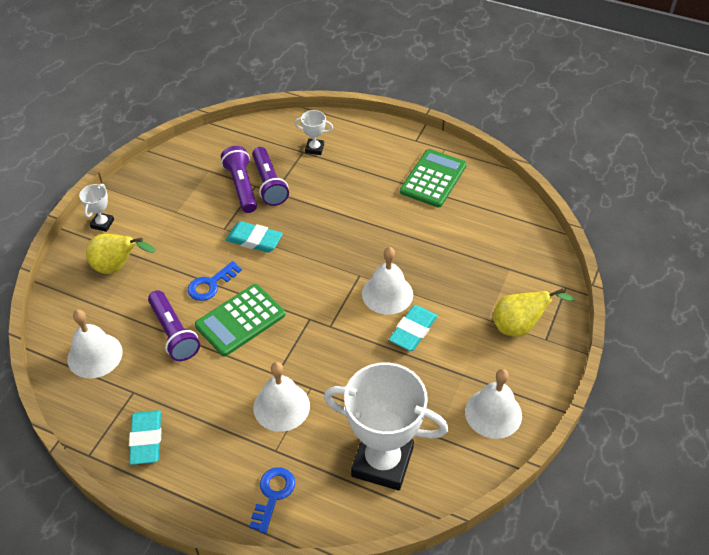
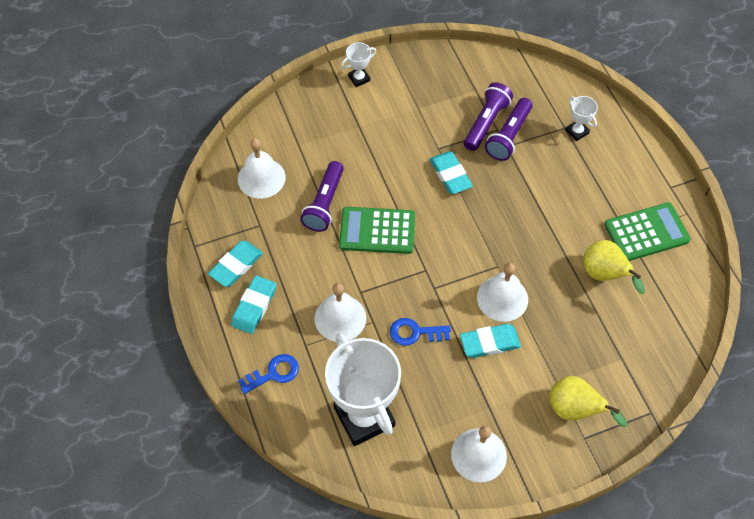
camera: 45 degrees right, 10 degrees up
yellow pear [86,234,156,274] -> yellow pear moved to [583,240,645,294]
blue key [188,261,242,301] -> blue key moved to [390,318,451,346]
none -> turquoise eraser [231,275,276,334]

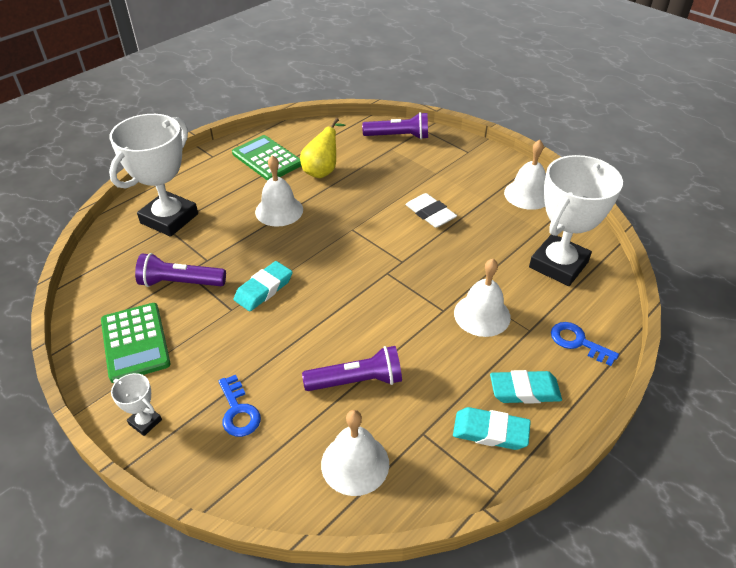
camera: 115 degrees left, 15 degrees down
green calculator [339,207,415,254] -> green calculator moved to [101,303,171,383]
blue key [390,318,451,346] -> blue key moved to [219,375,261,437]
turquoise eraser [460,324,521,358] -> white eraser [405,193,457,228]
white bell [477,263,528,322] -> white bell moved to [255,155,303,227]
purple flashlight [485,98,533,161] -> purple flashlight moved to [362,112,428,139]
yellow pear [550,376,627,427] -> none
white trophy [566,96,598,141] -> white trophy [109,114,198,237], size x2.33

